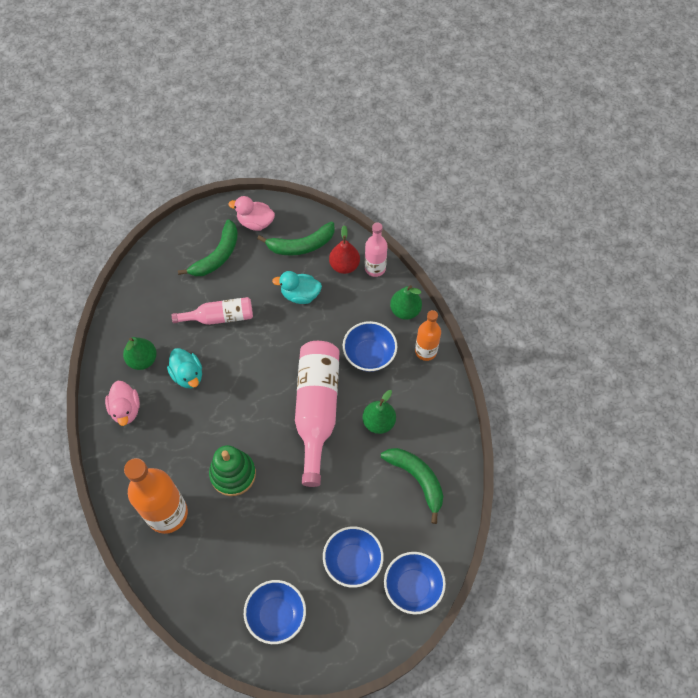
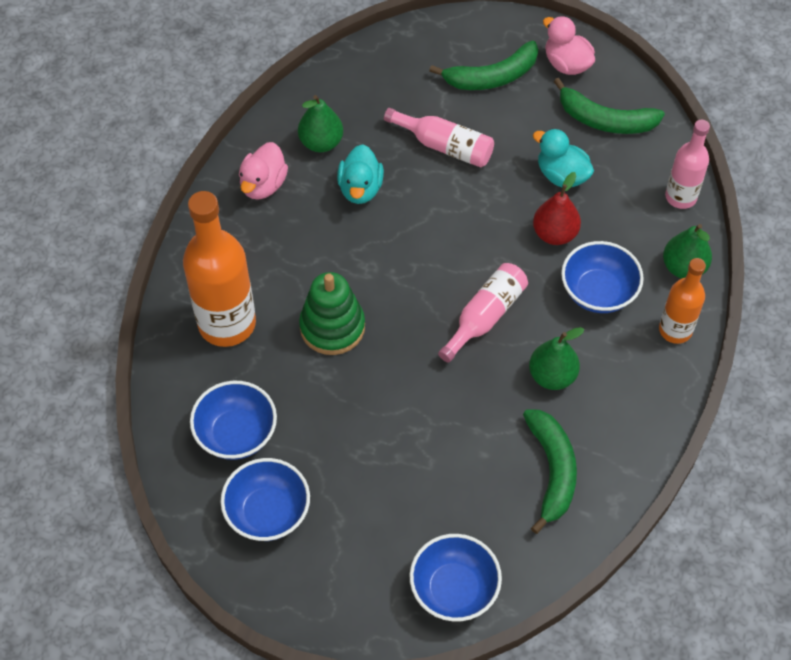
camera: 35 degrees right, 5 degrees down
pink bottle [295,341,339,487] -> pink bottle [438,263,528,363], size x0.58
blue bowl [323,526,384,588] -> blue bowl moved to [190,381,277,460]
red pear [329,225,360,274] -> red pear moved to [533,172,581,245]

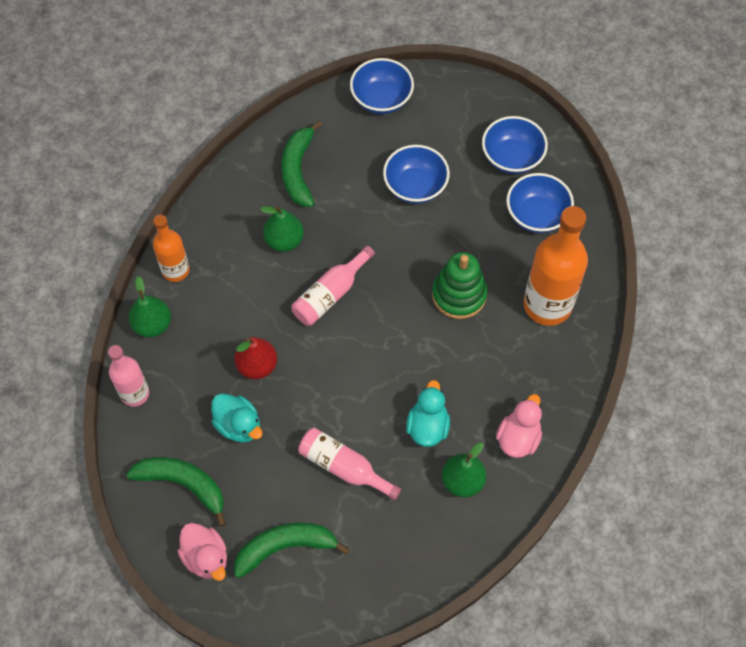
camera: 175 degrees left, 5 degrees up
blue bowl [561,241,644,313] -> blue bowl moved to [383,145,450,204]

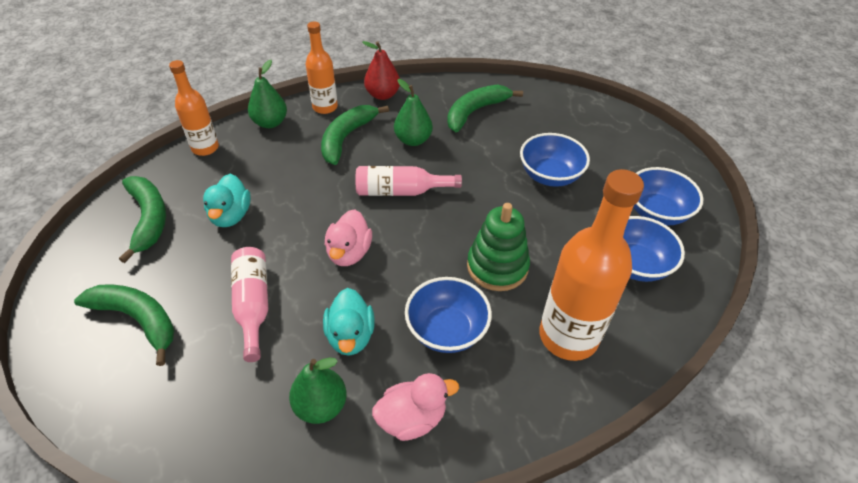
camera: 45 degrees right, 15 degrees down
pink bottle [108,345,149,407] -> orange bottle [169,60,219,156]
pink duck [177,523,227,581] -> pink duck moved to [325,209,372,266]
red pear [234,337,277,379] -> red pear moved to [362,41,400,100]
blue bowl [350,58,414,114] -> blue bowl moved to [405,277,492,353]
turquoise duck [406,380,450,447] -> turquoise duck turned 120 degrees clockwise [323,288,375,356]
none -> green banana [321,105,389,165]

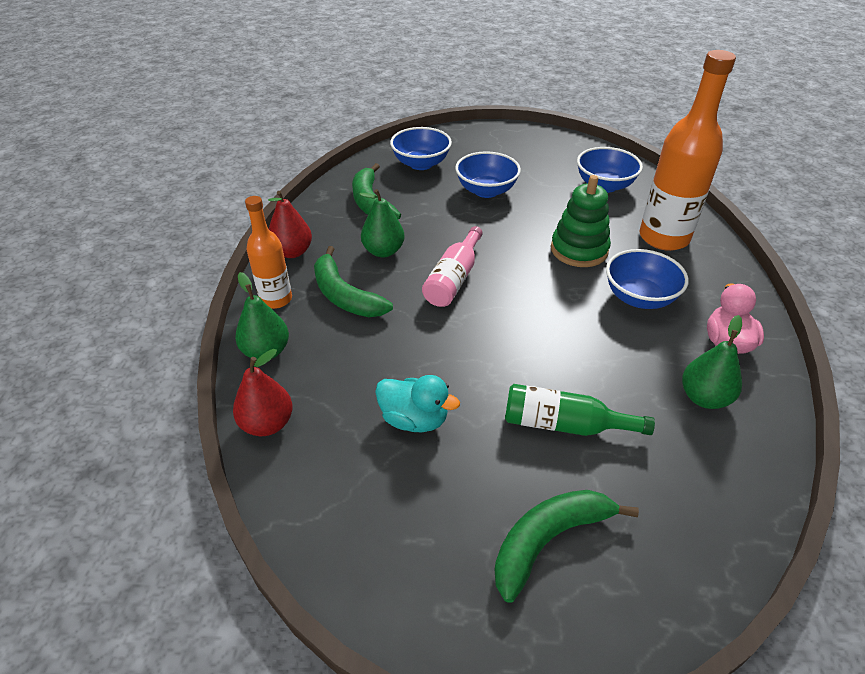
camera: 65 degrees left, 5 degrees down
green banana [119,176,166,263] -> none
orange bottle [169,60,219,156] -> red pear [233,349,293,436]
pink bottle [231,247,268,362] -> green bottle [505,384,655,436]
turquoise duck [323,288,375,356] -> none
pink duck [325,209,372,266] -> none
blue bowl [633,167,703,226] -> blue bowl moved to [390,127,452,170]

